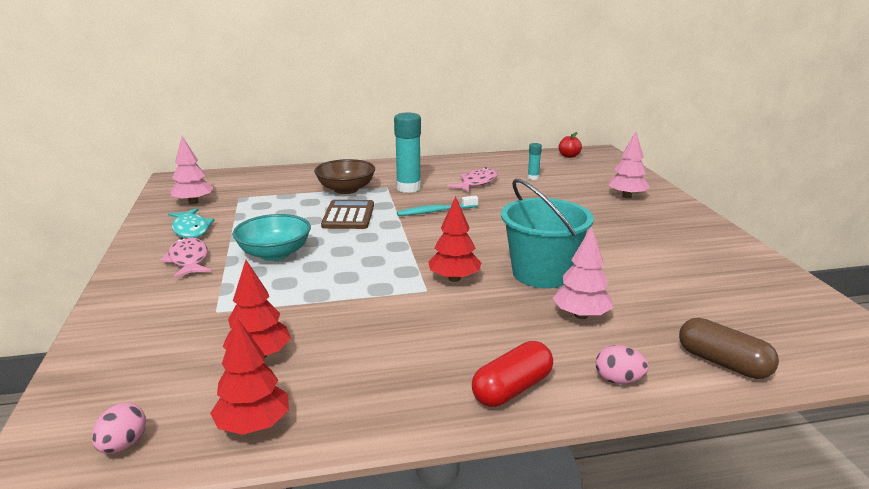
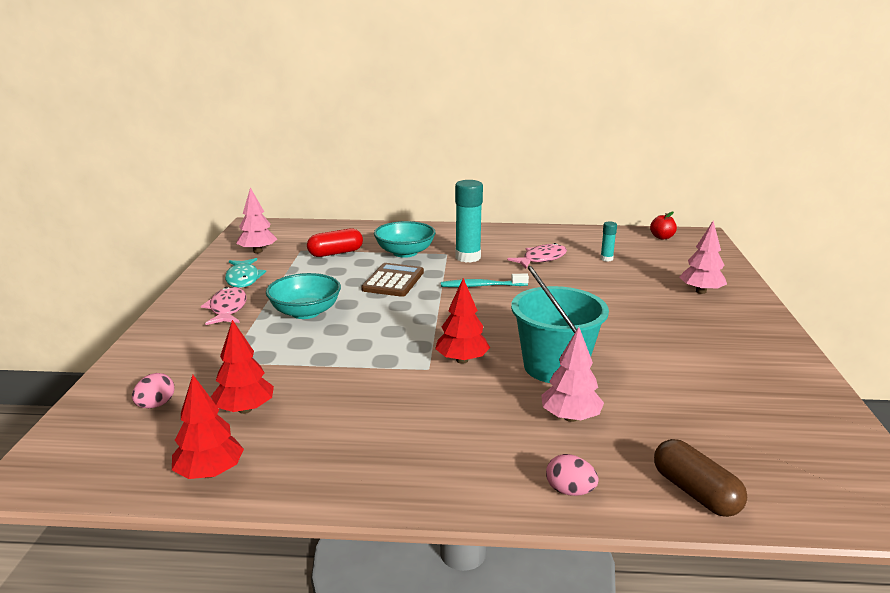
camera: 15 degrees right, 0 degrees up
pink egg [92,403,146,454] -> pink egg moved to [132,373,174,408]
brown bowl [314,159,375,194] -> turquoise bowl [374,221,435,258]
red capsule [472,341,553,407] -> red capsule moved to [307,228,363,257]

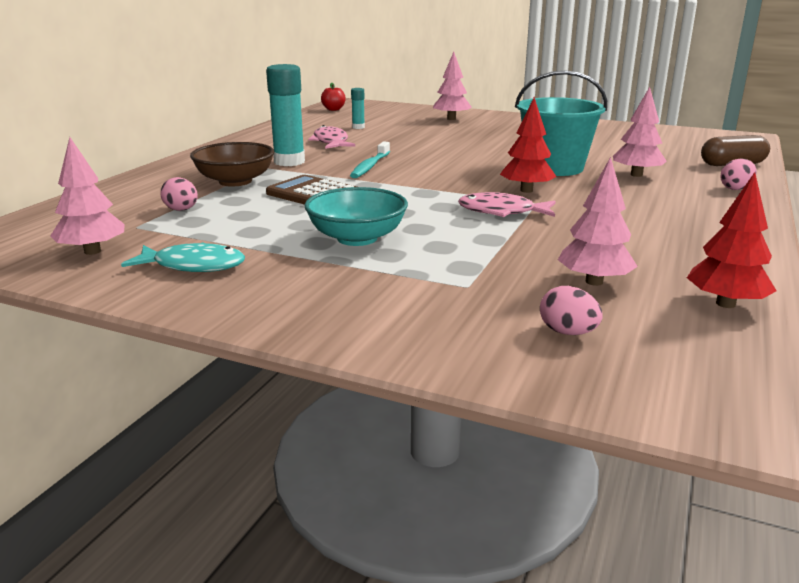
camera: 70 degrees left, 0 degrees up
pink fish [201,287,247,325] -> pink fish moved to [458,192,556,217]
red tree [211,320,274,414] -> pink tree [558,157,638,286]
red capsule [307,228,363,257] -> pink egg [160,177,198,211]
turquoise bowl [374,221,435,258] -> brown bowl [190,142,274,186]

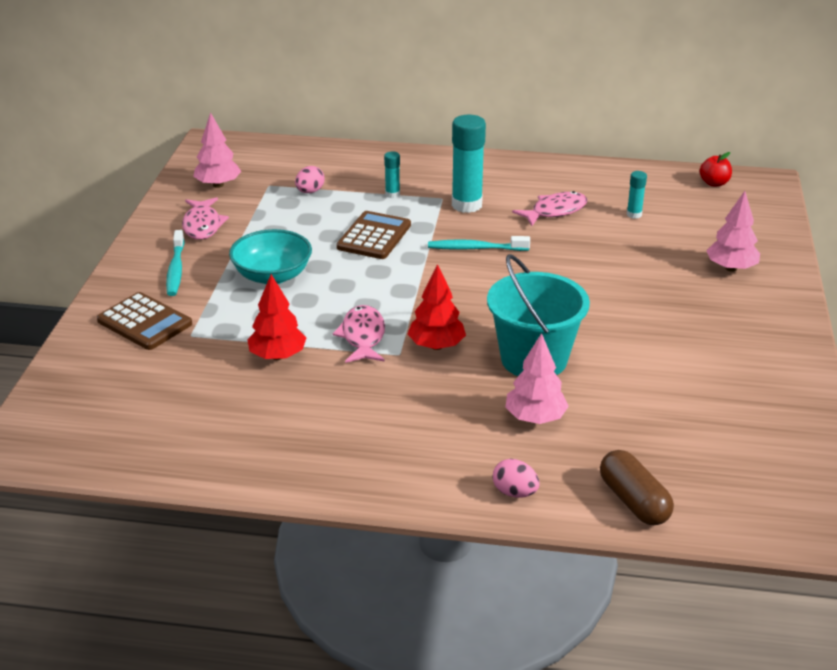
camera: 75 degrees right, 10 degrees up
turquoise fish [121,242,245,272] -> pink fish [182,197,229,240]
brown bowl [190,142,274,186] -> turquoise glue stick [384,151,400,198]
pink egg [540,286,603,335] -> none
pink tree [558,157,638,286] -> none
red tree [687,172,777,308] -> red tree moved to [247,274,306,360]
none -> brown calculator [97,292,192,350]
none -> turquoise toothbrush [166,230,185,296]

